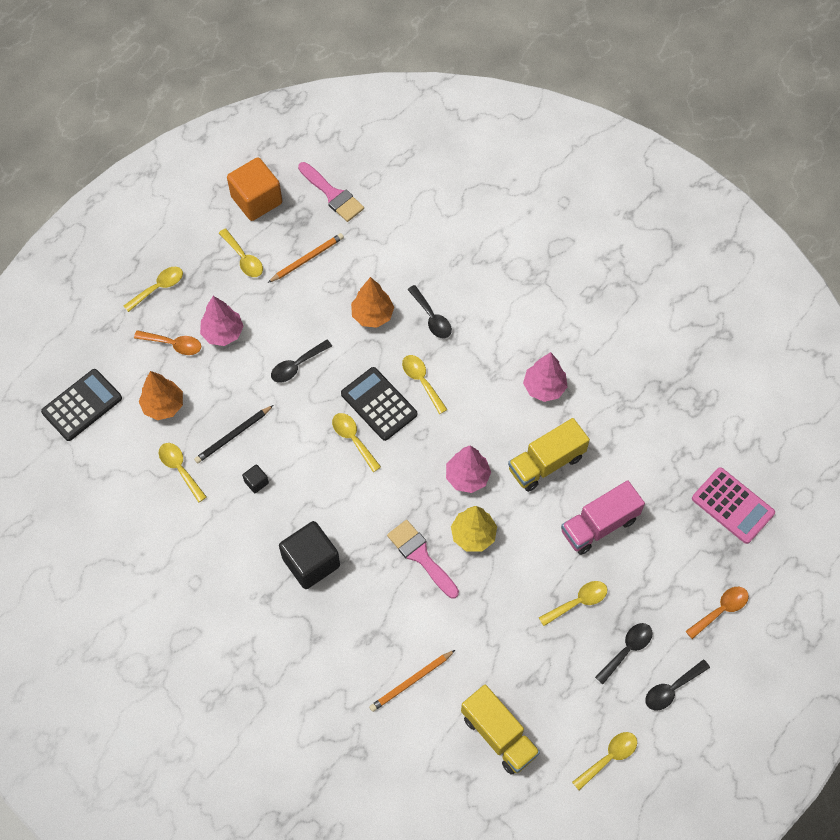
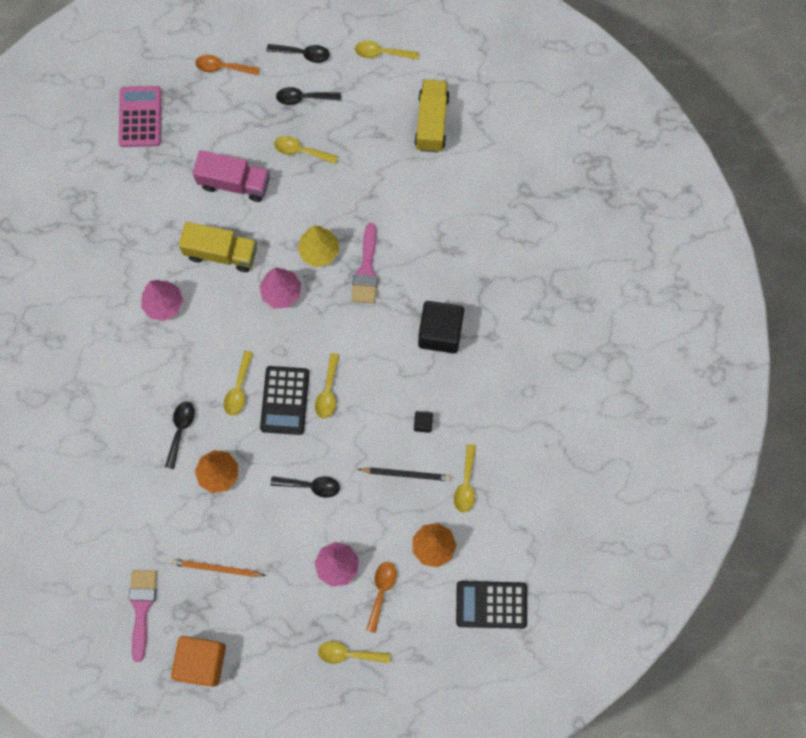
camera: 135 degrees left, 10 degrees up
orange spoon [134,330,201,355] -> orange spoon turned 45 degrees clockwise [366,562,397,633]
yellow spoon [219,228,263,277] -> none
orange pencil [369,650,455,712] -> none

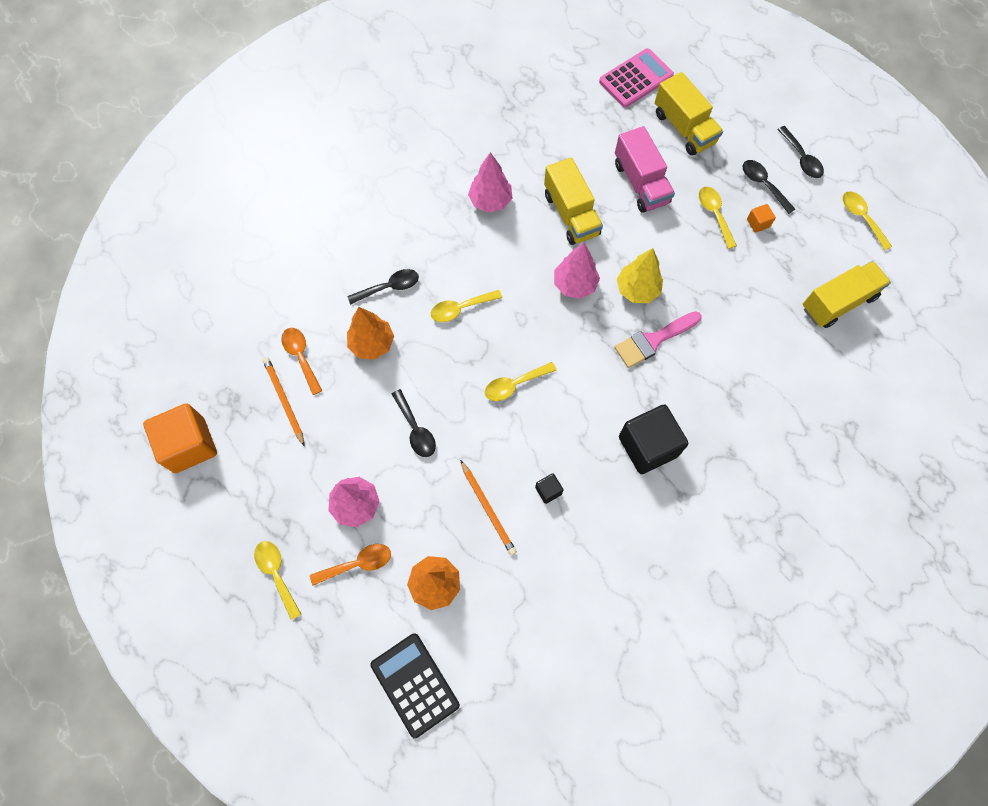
camera: 55 degrees right, 5 degrees down
pink brush [129,570,157,662] -> none
orange spoon [195,55,260,75] -> orange spoon moved to [281,328,322,395]
black calculator [260,366,309,435] -> none
black pencil [358,467,451,481] -> orange pencil [460,460,517,555]
yellow spoon [454,444,476,513] -> none
none -> yellow truck [655,72,723,156]
none -> orange cube [747,204,776,233]

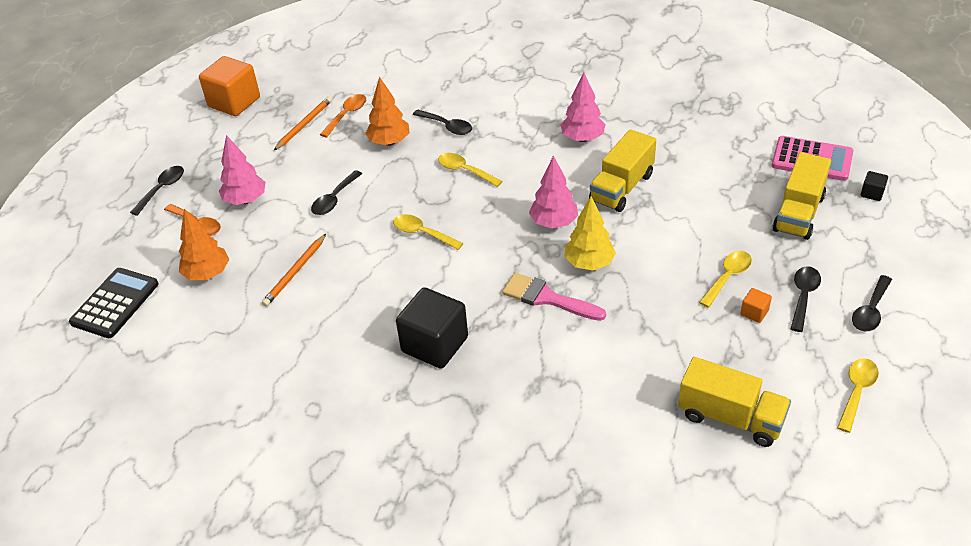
camera: 60 degrees right, 25 degrees down
yellow spoon [254,541,301,620] -> black spoon [130,166,184,216]
black cube [535,473,563,504] -> black cube moved to [861,171,888,201]
pink truck [615,126,675,213] -> none

